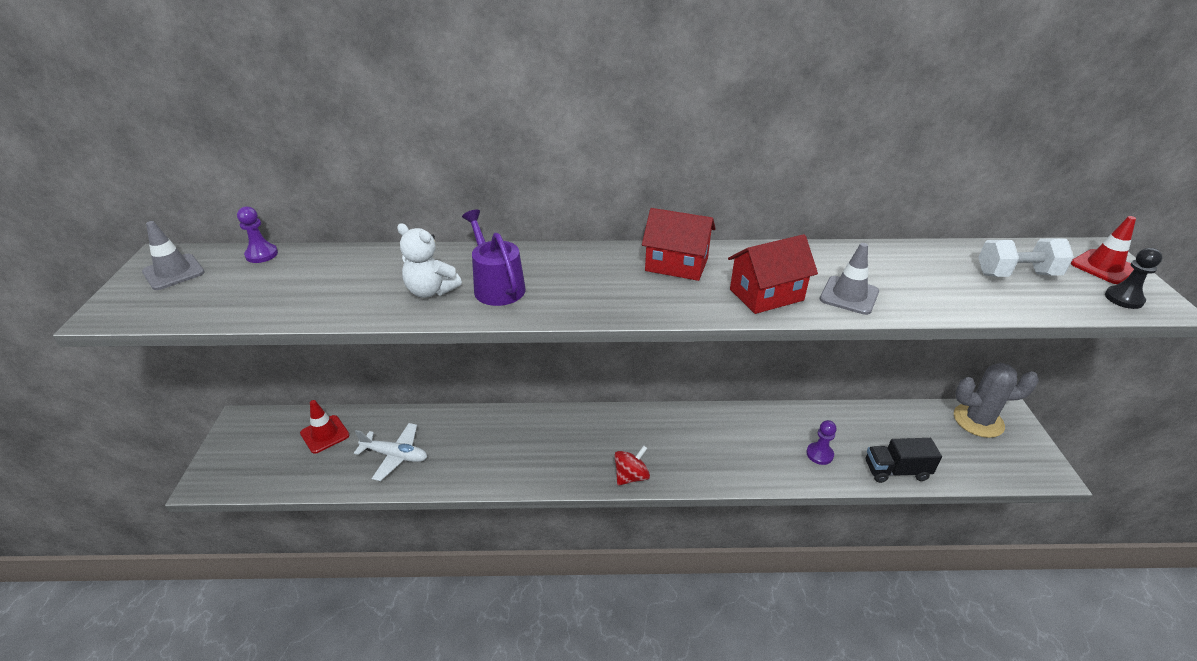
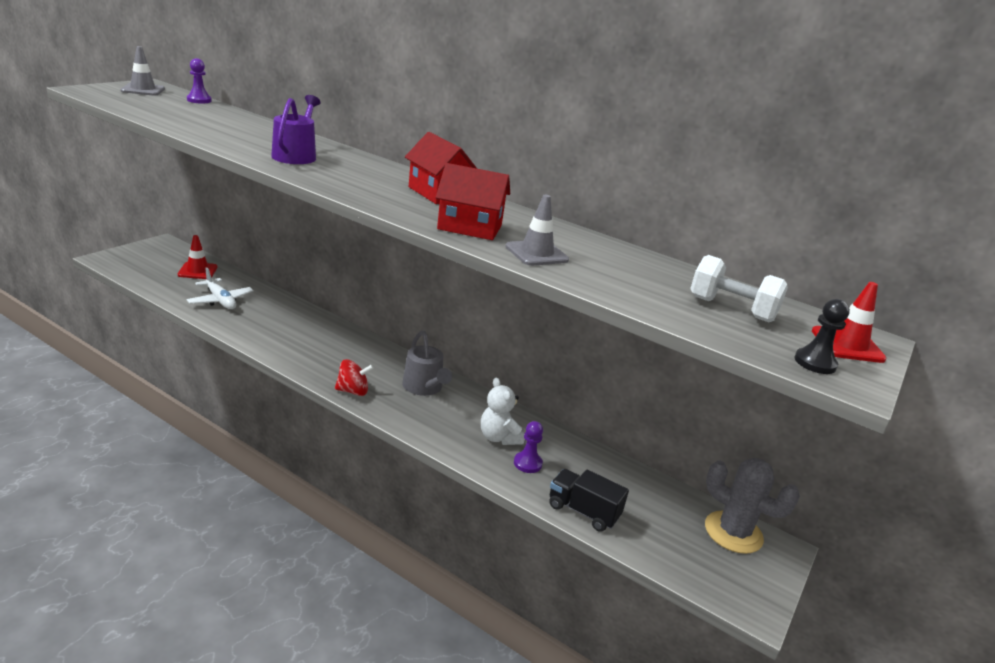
camera: 30 degrees right, 10 degrees down
white teddy bear [397,223,462,298] -> white teddy bear moved to [481,378,524,445]
none -> grey watering can [402,331,452,396]

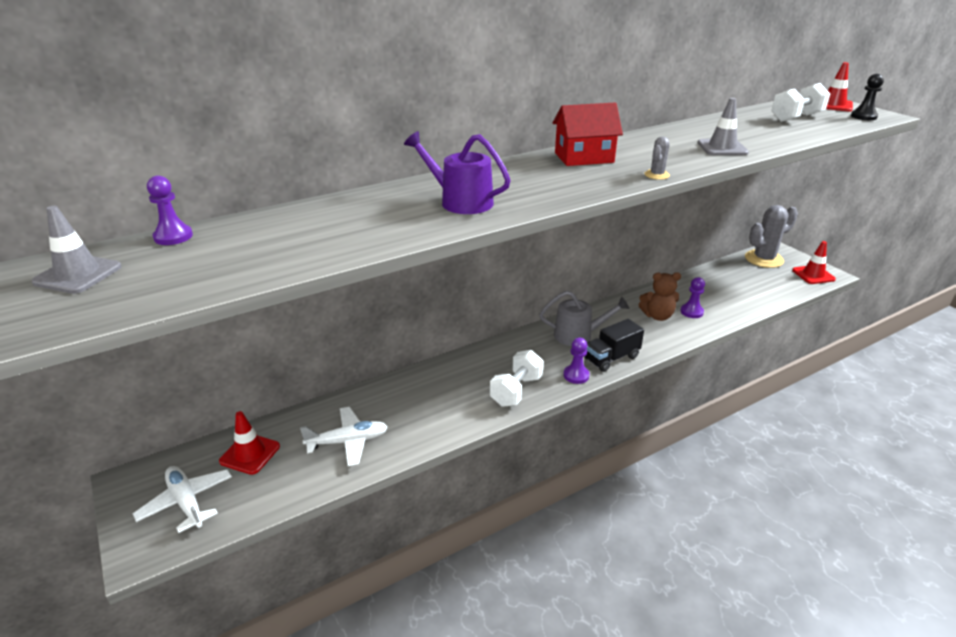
camera: 60 degrees left, 5 degrees up
red spinning top [335,359,374,396] -> purple pawn [563,338,590,384]
red house [436,163,510,240] -> none
white teddy bear [481,378,524,445] -> brown teddy bear [639,272,681,321]
black truck [549,469,629,532] -> black truck moved to [584,319,644,372]
none -> white plane [133,466,232,533]
none -> white dumbbell [490,350,544,407]
none -> grey cactus [645,137,670,180]
none -> red traffic cone [792,241,836,284]

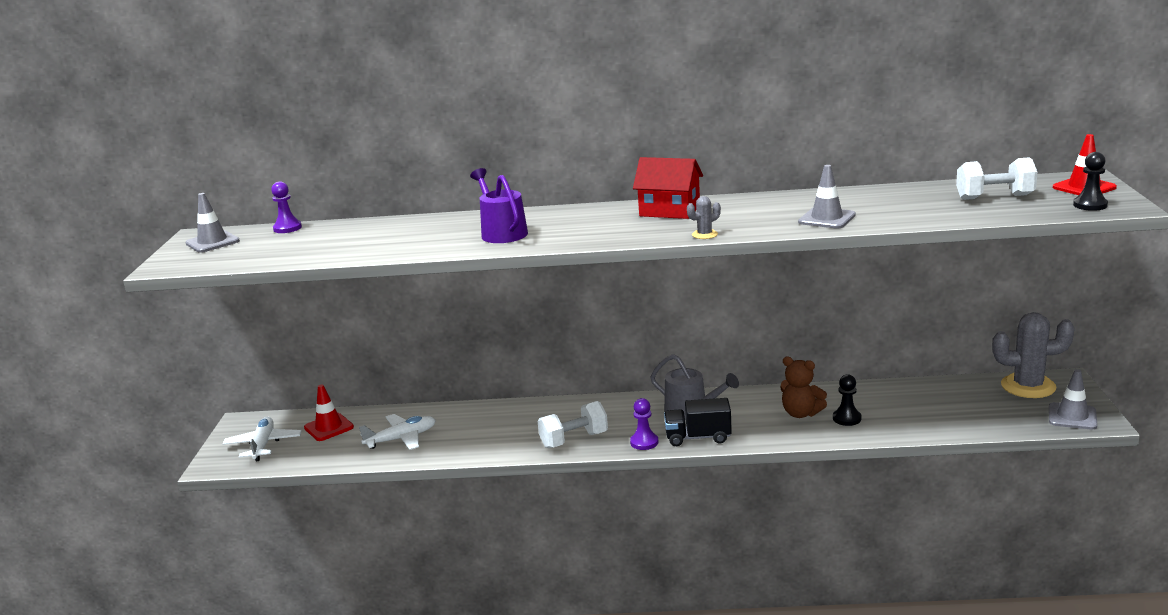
camera: 35 degrees right, 10 degrees down
white plane [300,407,388,466] -> white plane turned 45 degrees counterclockwise [359,414,436,450]
purple pawn [680,277,705,318] -> black pawn [833,374,861,426]
red traffic cone [792,241,836,284] -> grey traffic cone [1049,369,1097,429]

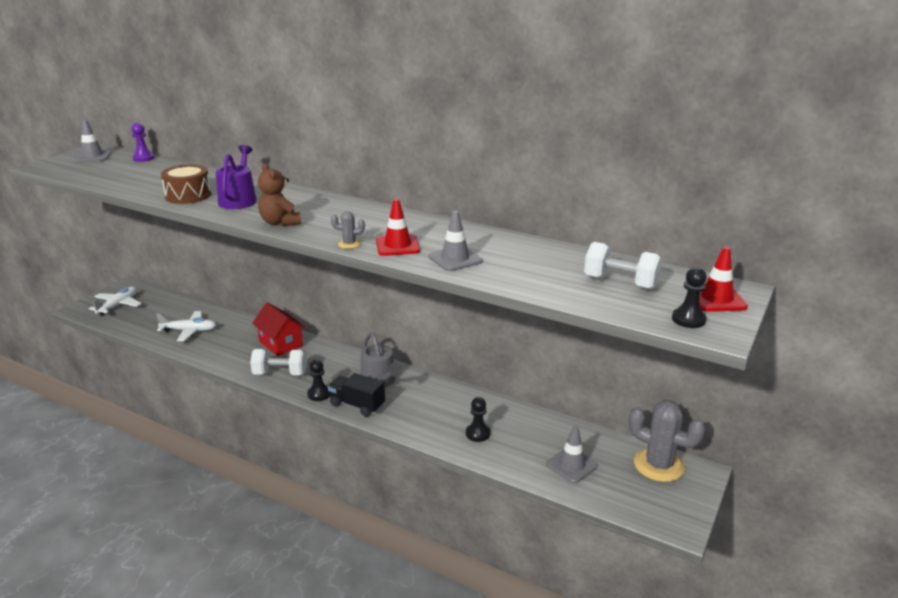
camera: 25 degrees right, 5 degrees up
red traffic cone [304,385,354,441] -> red traffic cone moved to [376,199,420,256]
purple pawn [630,398,658,450] -> black pawn [307,360,330,401]
red house [633,157,703,219] -> red house moved to [252,302,305,356]
brown teddy bear [781,356,827,418] -> brown teddy bear moved to [258,163,301,226]
grey traffic cone [1049,369,1097,429] -> grey traffic cone moved to [546,426,598,483]
none -> brown drum [161,164,211,204]

